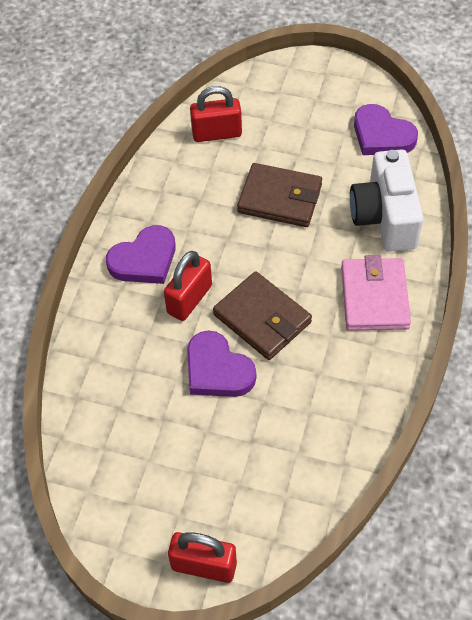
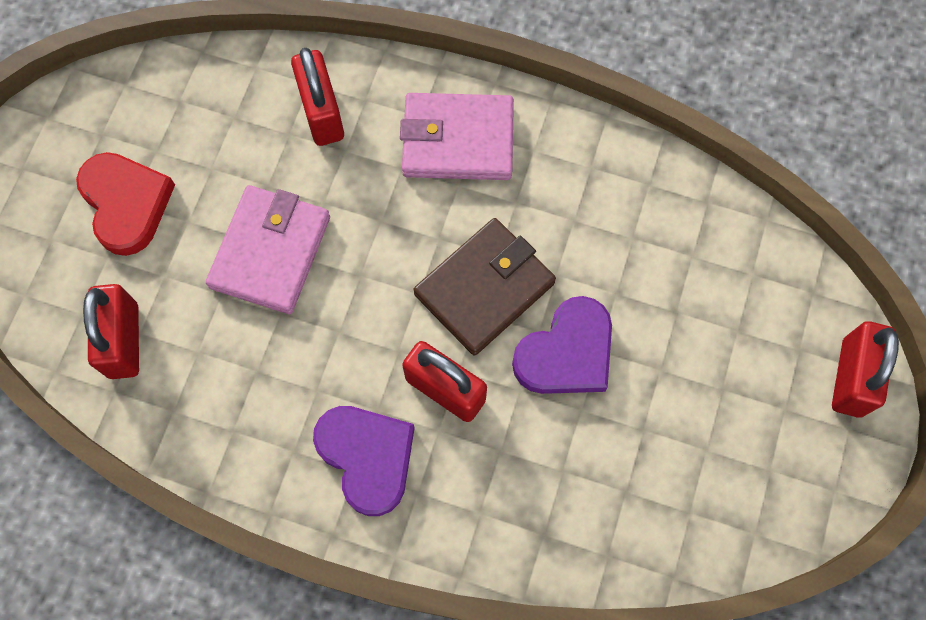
camera: 90 degrees left, 15 degrees up
brown wallet [237,163,322,227] -> pink wallet [206,185,330,314]
white camera [350,150,424,252] -> red padlock [291,48,344,146]
purple heart [354,104,418,155] -> none
none -> red heart [76,152,175,256]

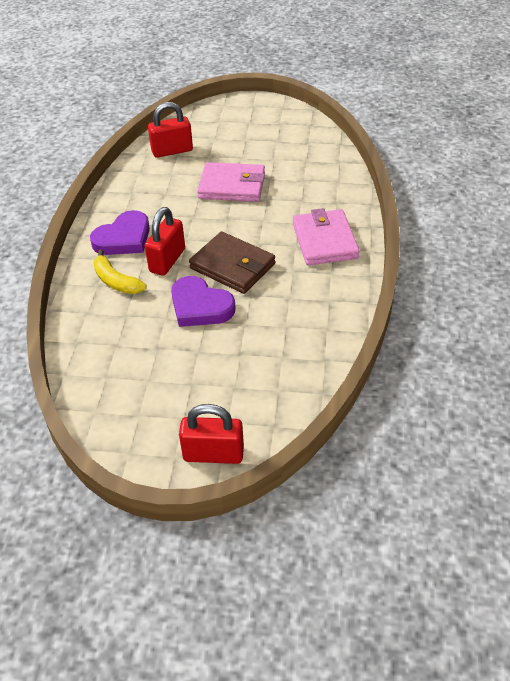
camera: 80 degrees right, 25 degrees down
red heart [76,152,175,256] -> none
red padlock [291,48,344,146] -> none
none -> yellow banana [93,250,147,294]

